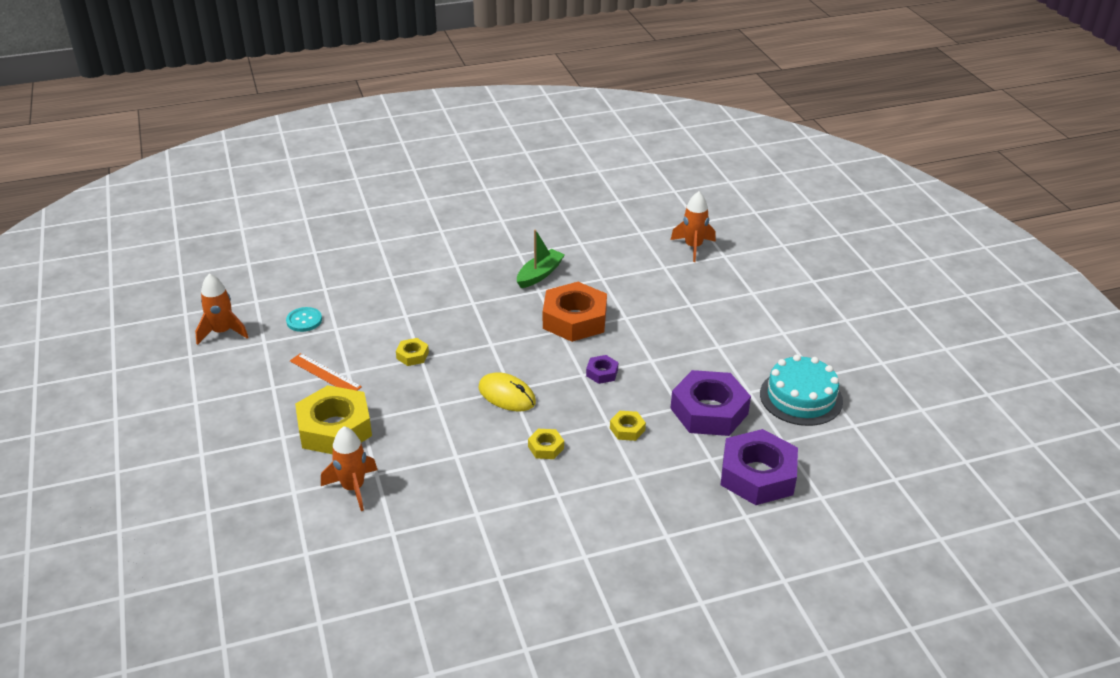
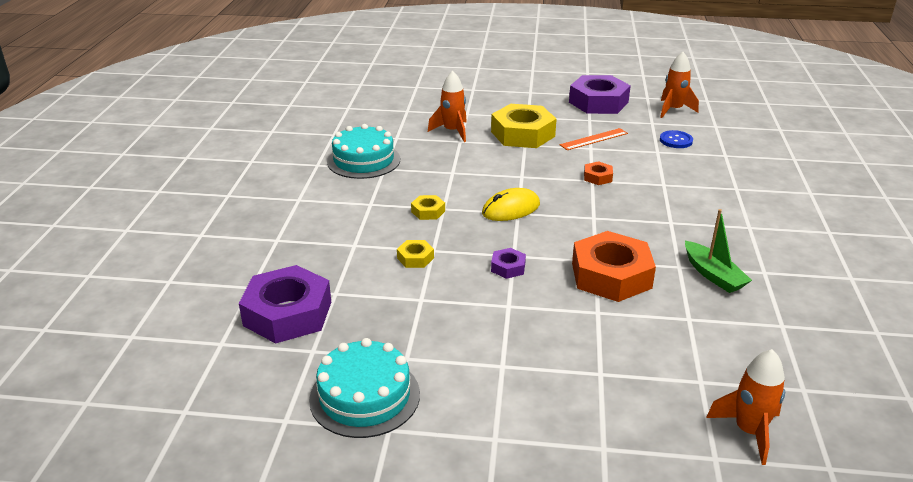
camera: 115 degrees right, 5 degrees down
turquoise button [286,307,322,332] -> blue button [660,130,693,148]
yellow nut [396,338,429,366] -> orange nut [584,161,613,185]
purple nut [670,370,751,436] -> purple nut moved to [569,75,631,114]
none -> turquoise cake [327,124,400,179]

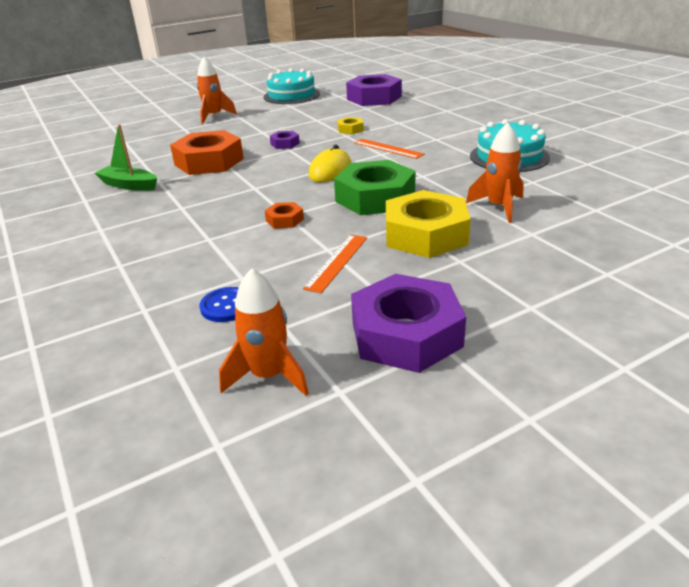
camera: 145 degrees right, 0 degrees up
yellow nut [411,195,445,220] -> orange ruler [354,139,425,159]
orange rocket [706,349,785,465] -> orange rocket moved to [197,57,237,124]
none -> green nut [334,160,416,215]

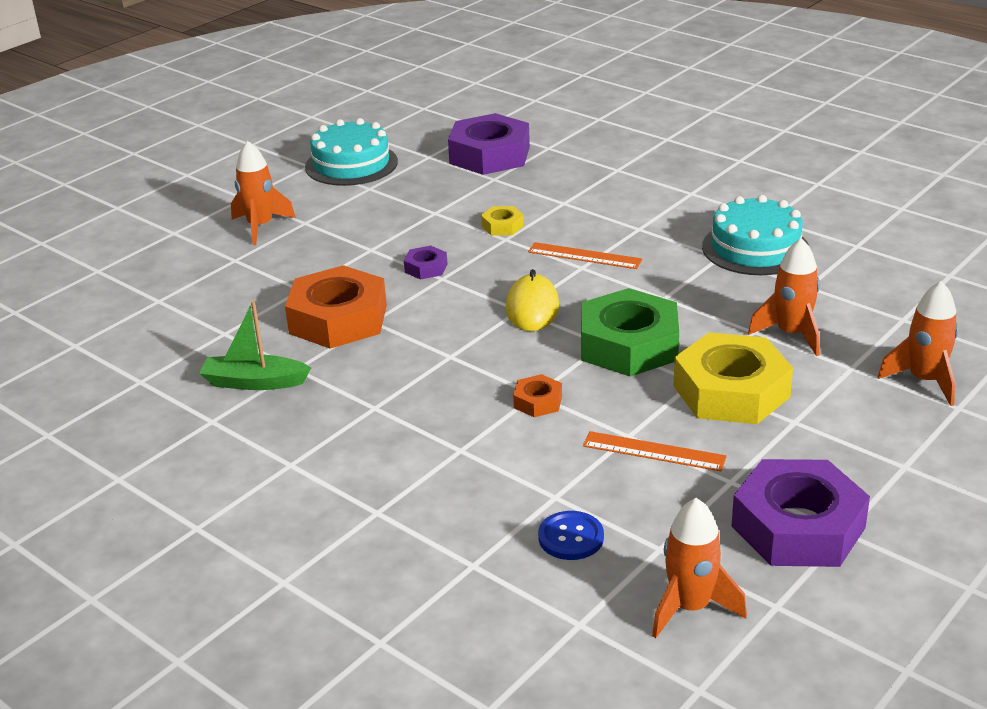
camera: 20 degrees left, 0 degrees up
orange ruler [303,235,367,293] -> orange ruler turned 75 degrees counterclockwise [583,431,727,471]
none -> orange rocket [878,281,959,406]

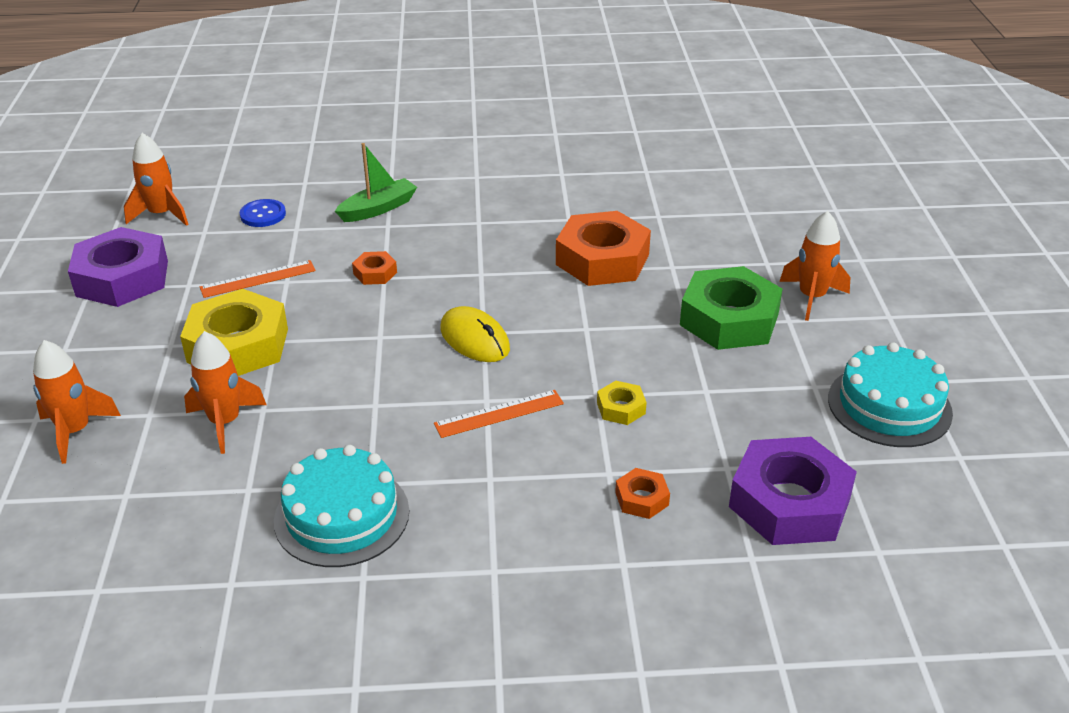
camera: 135 degrees right, 5 degrees up
green boat [199,301,311,390] -> green boat moved to [335,143,417,222]
purple nut [404,246,447,280] -> none
green nut [581,288,679,376] -> green nut moved to [680,266,783,350]
none -> orange nut [615,468,670,519]

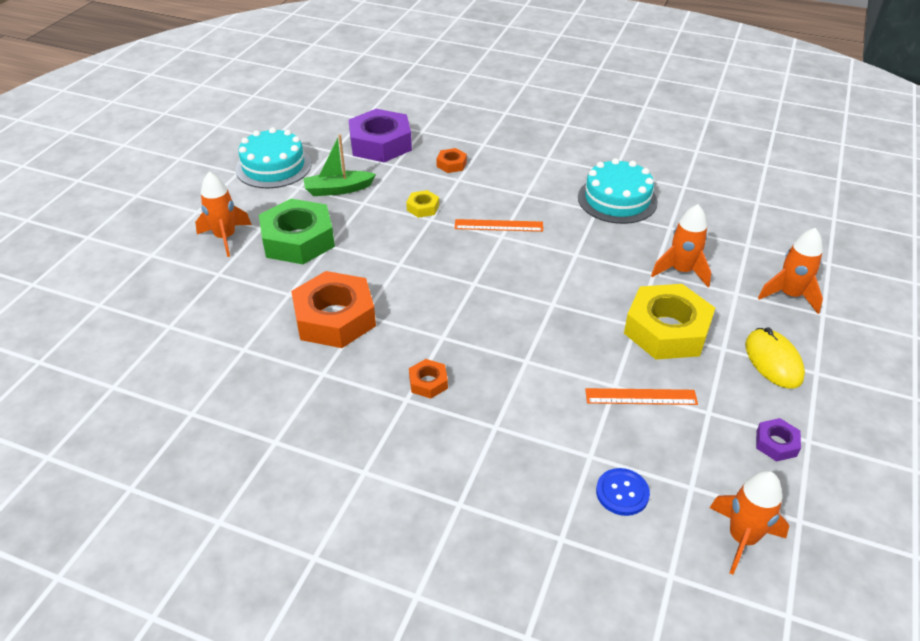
camera: 155 degrees left, 5 degrees up
purple nut [68,227,168,307] -> purple nut [756,418,801,462], size x0.45
green boat [335,143,417,222] -> green boat moved to [303,134,376,196]
orange nut [352,251,397,285] -> orange nut moved to [409,359,448,398]
yellow mouse [440,306,510,362] -> yellow mouse moved to [745,327,805,389]

